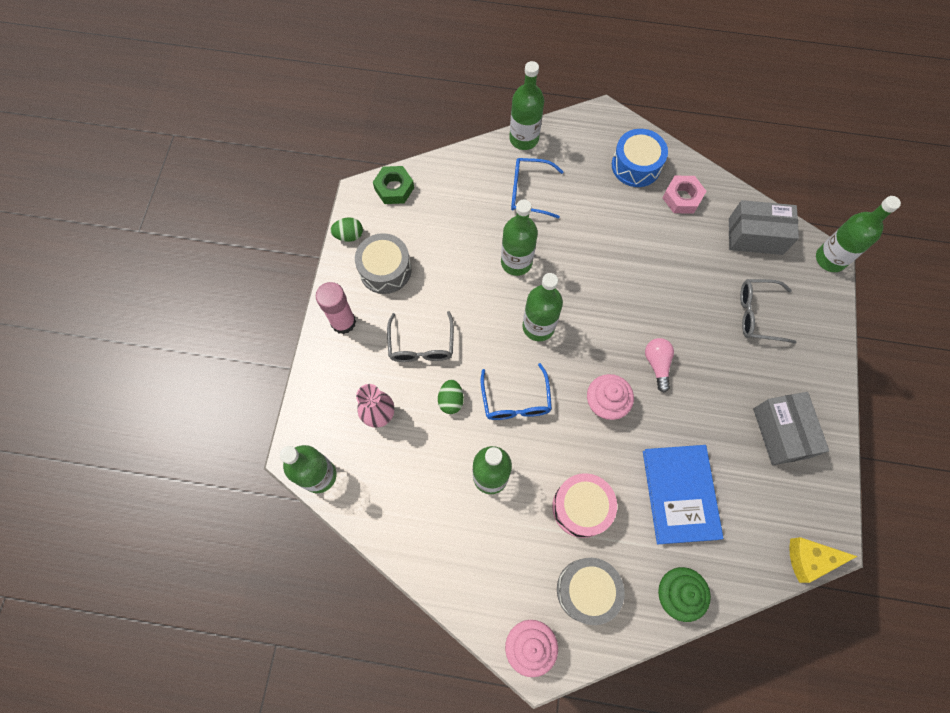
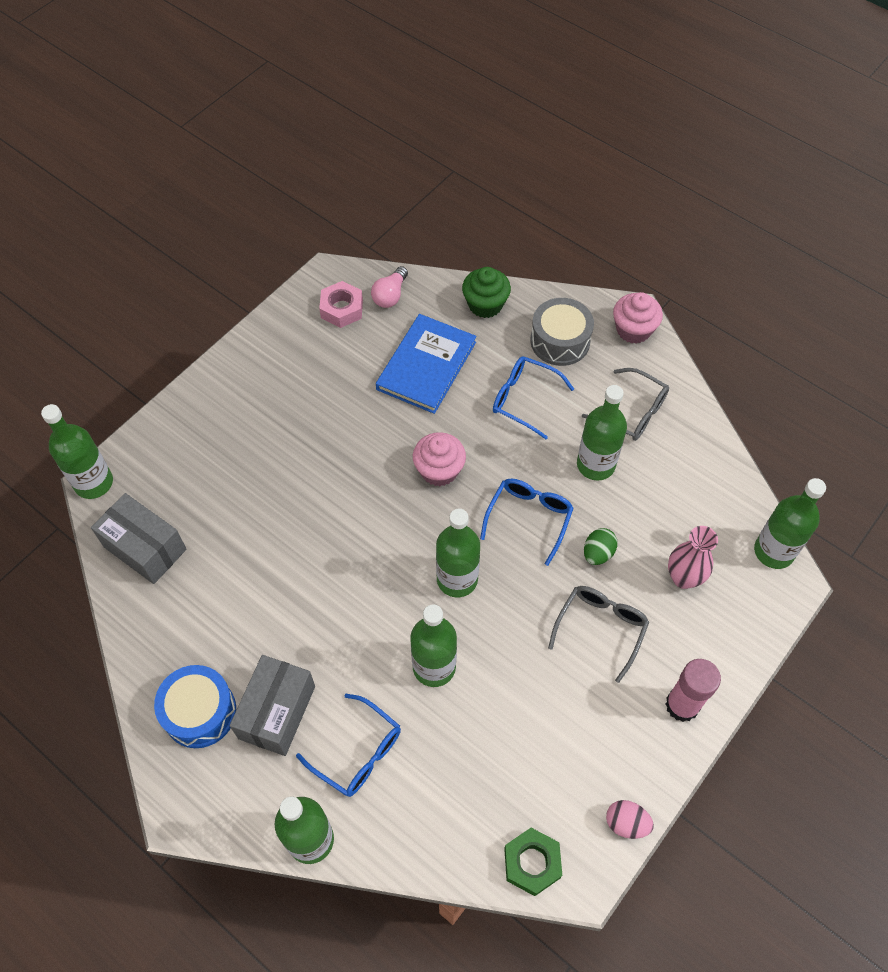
camera: 150 degrees left, 10 degrees down
green egg [330,217,363,242] -> pink egg [606,800,654,839]
grey drum [355,233,411,294] -> none
pink drum [552,473,617,538] -> blue glasses [493,356,574,439]
pink light bulb [645,338,674,393] -> pink light bulb moved to [371,266,408,308]
pink nut [662,176,706,214] -> pink nut moved to [319,281,363,328]
grey glasses [740,279,796,343] -> grey glasses moved to [582,368,669,441]
grey box [753,392,829,465] -> grey box moved to [230,655,315,756]
yellow cheese [789,537,858,583] -> none

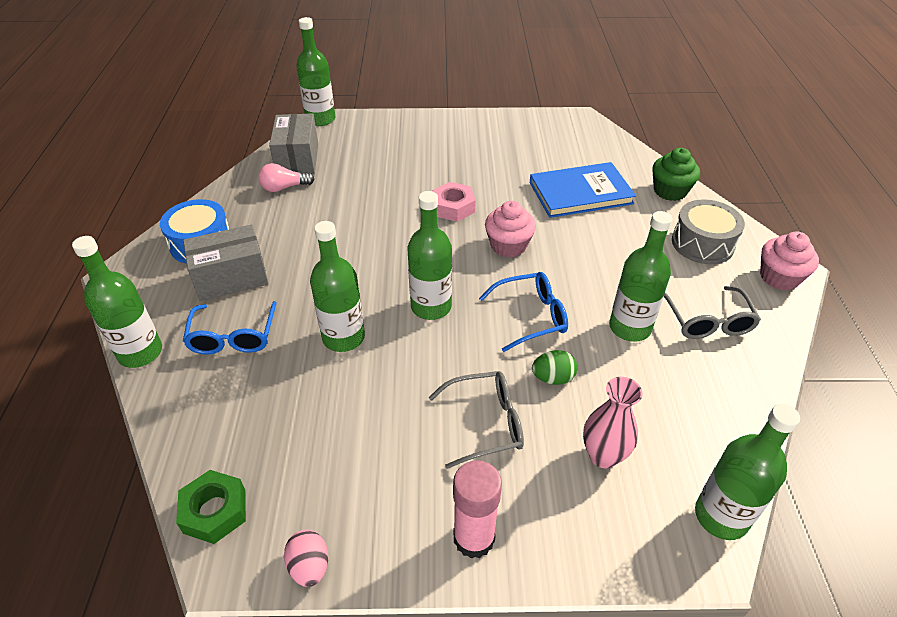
camera: 50 degrees right, 15 degrees down
pink nut [319,281,363,328] -> pink nut moved to [432,182,475,222]
pink light bulb [371,266,408,308] -> pink light bulb moved to [258,163,314,192]
blue glasses [493,356,574,439] -> none

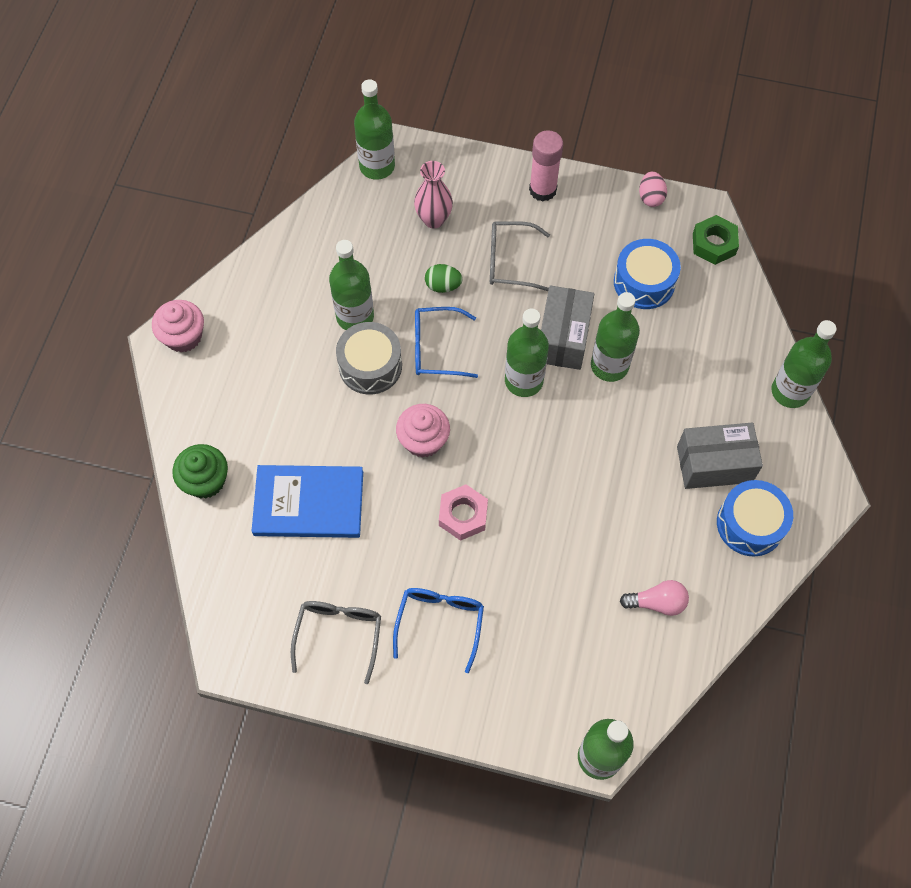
camera: 165 degrees left, 20 degrees up
blue glasses [183,301,277,355] -> blue glasses moved to [393,588,484,673]
grey box [269,114,318,174] -> grey box moved to [541,285,594,370]
grey glasses [664,286,761,339] -> grey glasses moved to [291,601,381,684]
grey drum [672,199,745,264] -> grey drum moved to [336,322,402,394]
none -> blue drum [614,239,681,309]

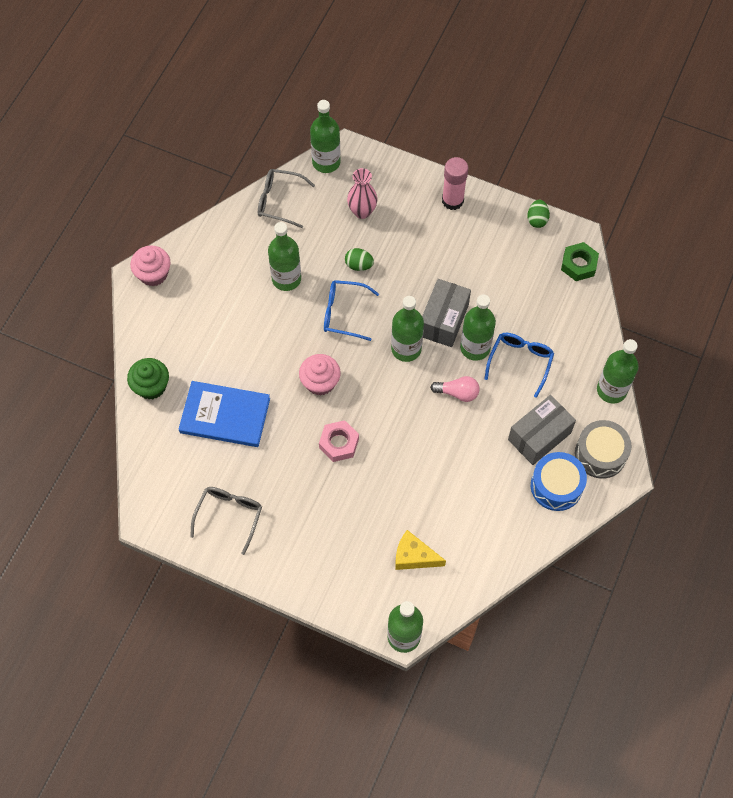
camera: 10 degrees right, 0 degrees up
grey drum [336,322,402,394] -> grey drum moved to [575,420,632,479]
blue glasses [393,588,484,673] -> blue glasses moved to [485,333,554,398]
grey glasses [490,221,550,291] -> grey glasses moved to [258,169,315,228]
blue drum [614,239,681,309] -> none
pink light bulb [620,580,689,616] -> pink light bulb moved to [430,376,479,402]
pink egg [639,172,667,207] -> green egg [527,200,550,228]
grey box [677,422,763,489] -> grey box turned 45 degrees counterclockwise [508,395,576,465]
none -> yellow cheese [395,530,446,570]

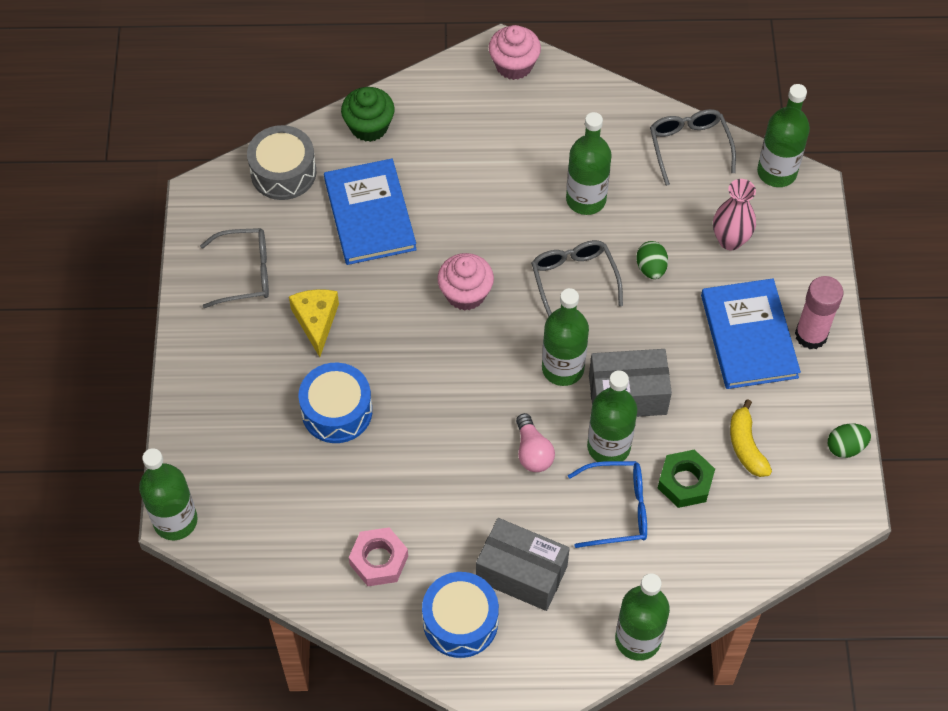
camera: 65 degrees right, 5 degrees down
pink nut [319,420,359,462] -> pink nut moved to [349,527,408,586]
blue glasses [324,280,379,341] -> grey glasses [531,240,623,317]
yellow cheese [395,530,446,570] -> yellow cheese moved to [289,289,339,357]
green nut [561,242,599,281] -> green nut moved to [658,450,715,508]
grey drum [575,420,632,479] -> grey drum moved to [247,125,316,200]
none -> blue drum [299,363,372,443]
none -> blue book [701,278,801,389]
none -> yellow banana [730,399,772,477]

